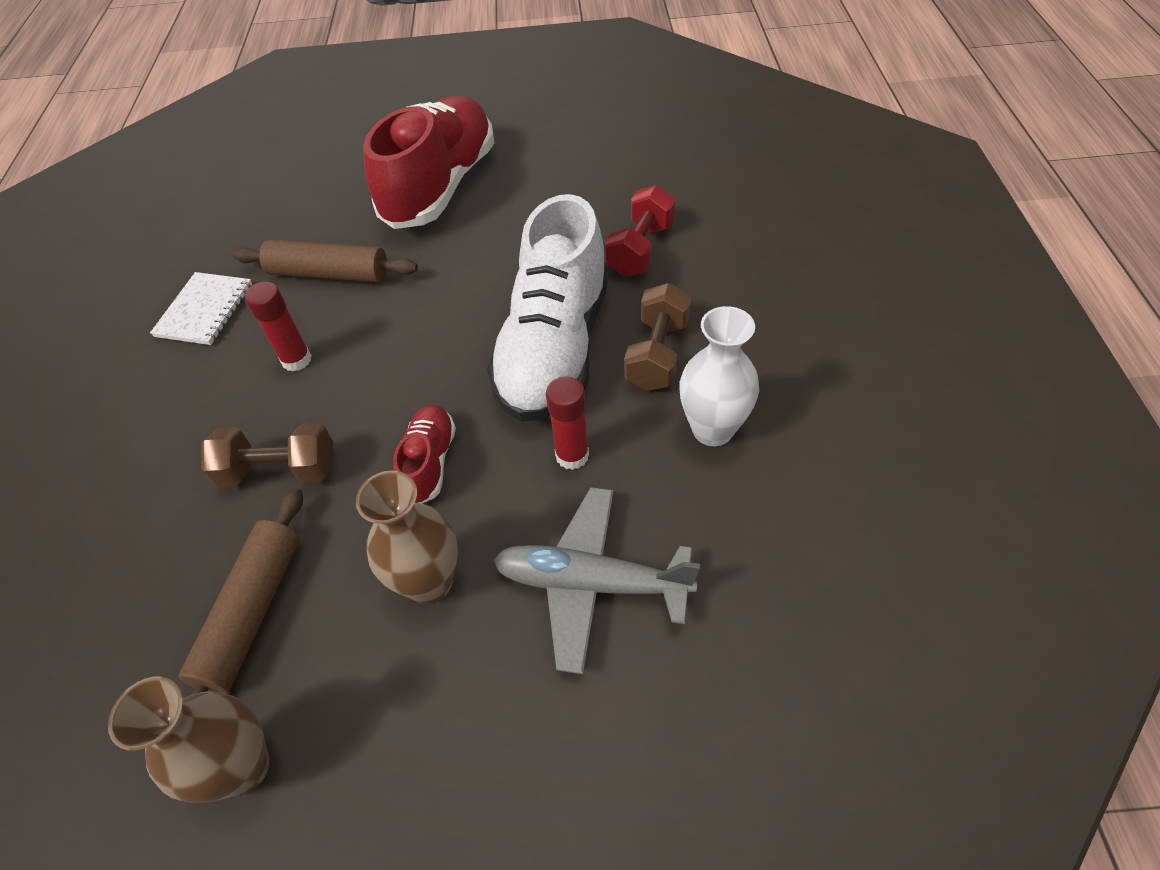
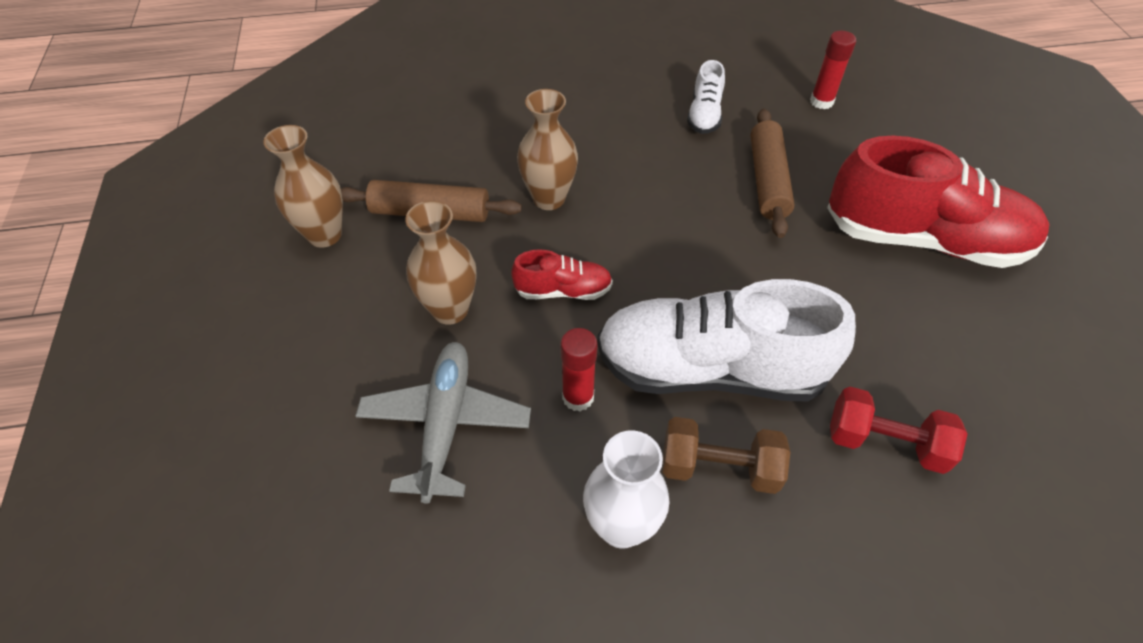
camera: 80 degrees right, 0 degrees up
white notebook [150,272,252,345] -> white shoe [687,60,725,134]
brown dumbbell [201,423,333,487] -> brown vase [517,89,578,210]
red glue stick [244,282,312,371] -> red glue stick moved to [810,31,856,109]

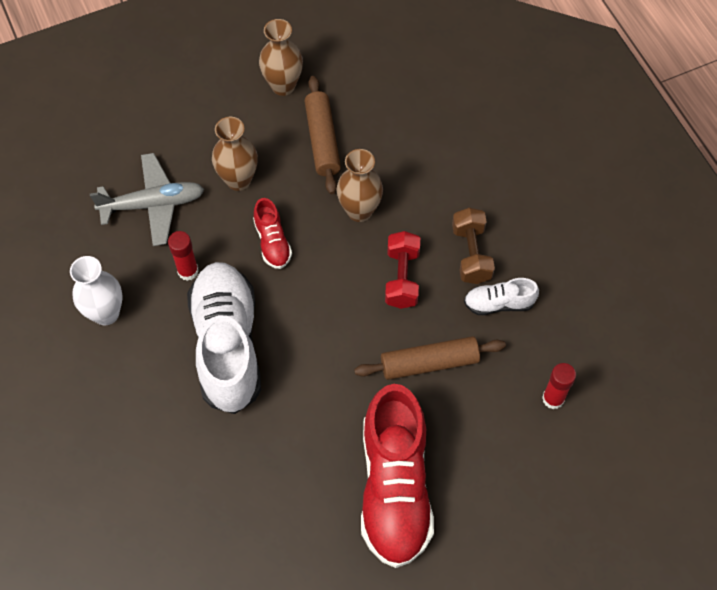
camera: 75 degrees right, 10 degrees up
brown dumbbell [662,417,790,494] -> brown dumbbell moved to [452,208,495,284]
red dumbbell [830,387,968,474] -> red dumbbell moved to [385,231,420,309]

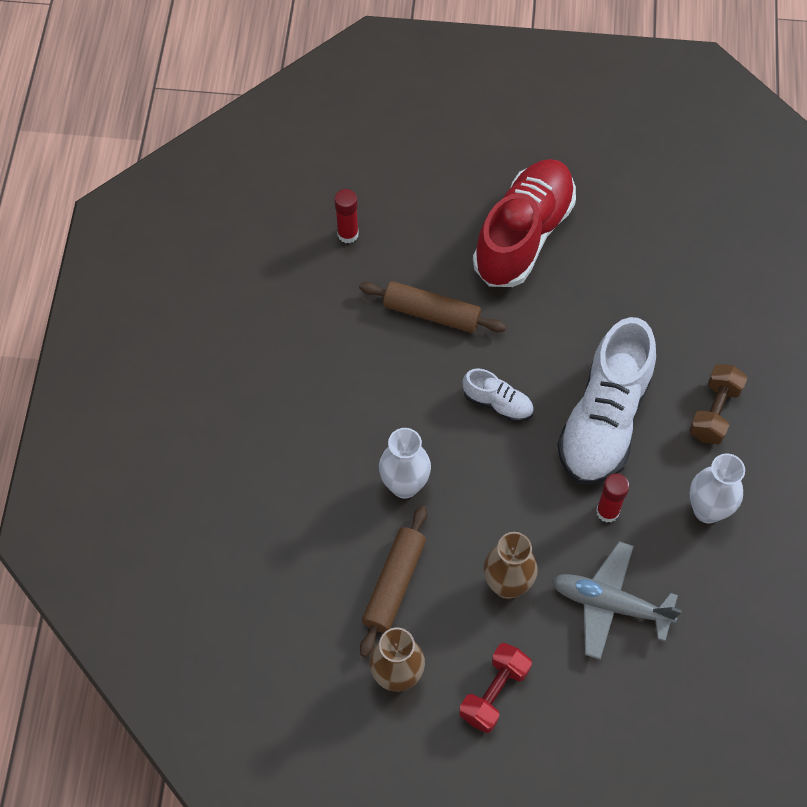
camera: 150 degrees left, 0 degrees up
red shoe [253,198,292,269] -> none
brown vase [337,149,383,222] -> white vase [379,428,431,499]
red dumbbell [385,231,420,309] -> red dumbbell moved to [459,643,532,733]
brown dumbbell [452,208,495,284] -> brown dumbbell moved to [689,364,748,444]
white shoe [464,278,539,315] -> white shoe moved to [463,368,534,422]

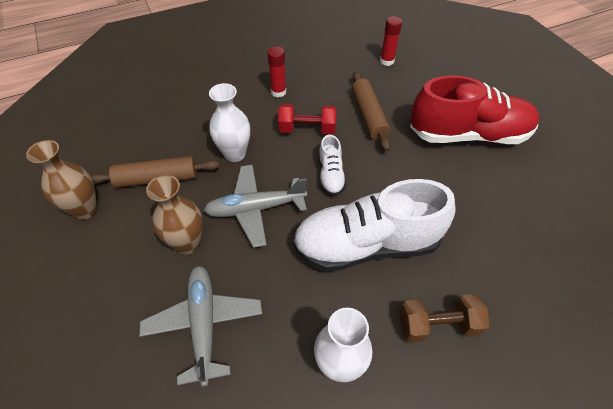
camera: 60 degrees right, 10 degrees down
red dumbbell [459,643,532,733] -> red dumbbell moved to [278,104,336,135]
red glue stick [596,473,629,523] -> red glue stick moved to [267,46,286,98]
none -> grey plane [204,165,307,248]

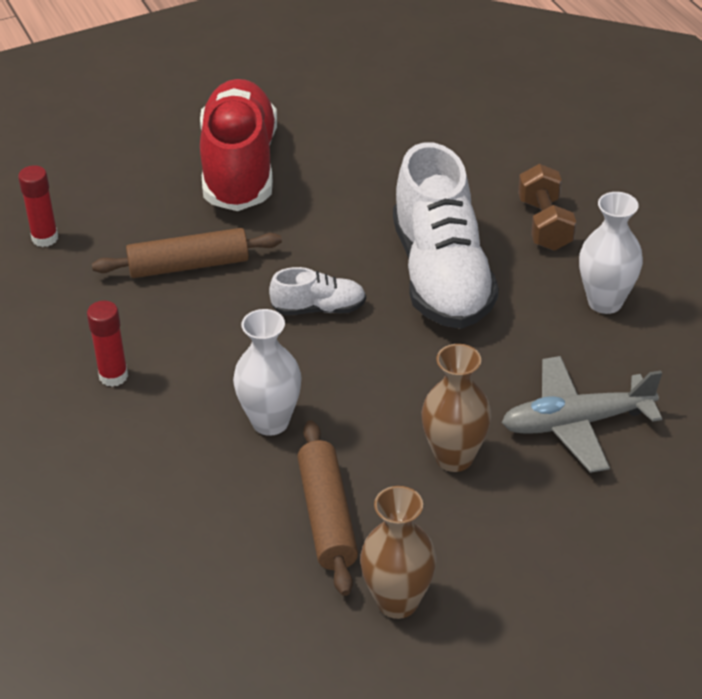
camera: 90 degrees left, 10 degrees down
grey plane [204,165,307,248] -> none
red dumbbell [278,104,336,135] -> none

